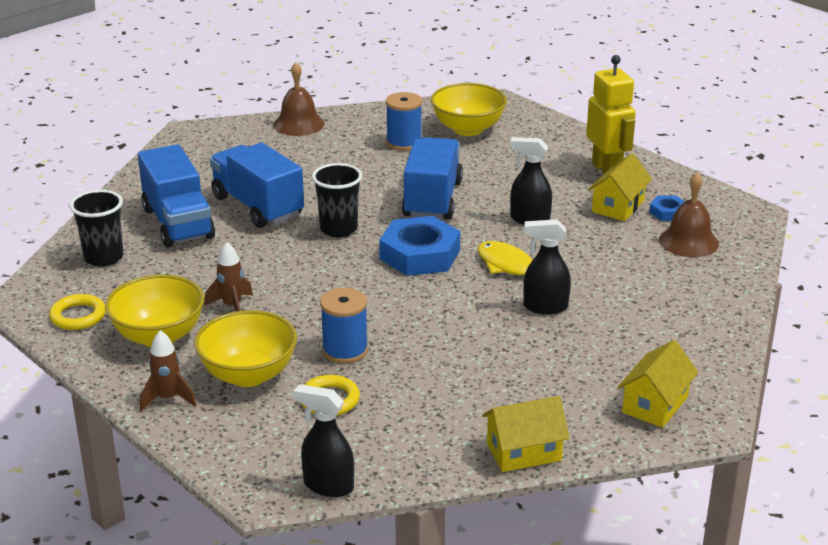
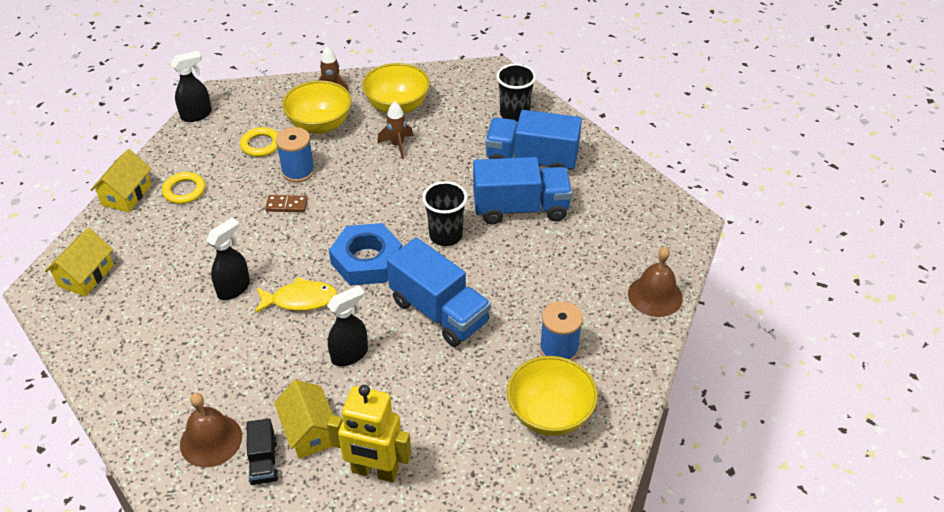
camera: 125 degrees right, 15 degrees up
yellow ring [49,294,106,330] -> yellow ring moved to [162,172,205,204]
yellow house [617,340,698,428] -> yellow house turned 45 degrees clockwise [45,228,114,297]
blue nut [649,196,685,221] -> black truck [247,419,279,485]
none -> brown domino [265,195,308,212]

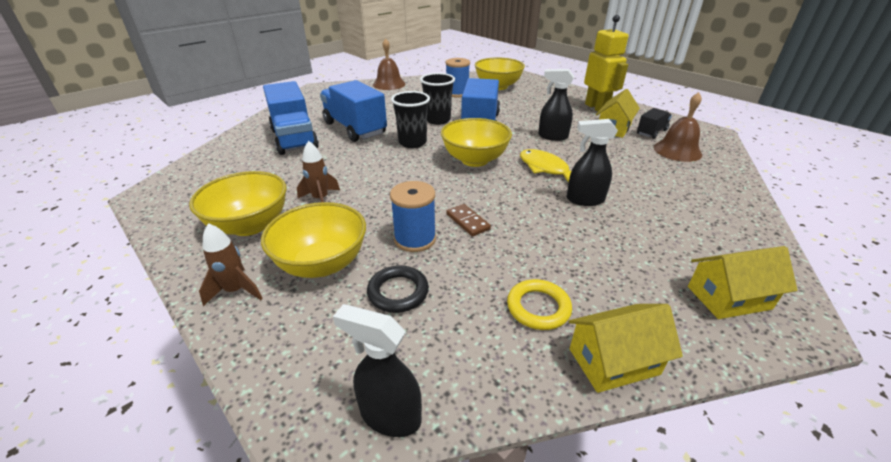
camera: 125 degrees left, 10 degrees down
yellow ring [240,127,278,157] -> black ring [367,265,429,313]
blue nut [329,223,402,286] -> yellow bowl [441,118,512,167]
black cup [496,64,536,122] -> black cup moved to [420,73,455,125]

